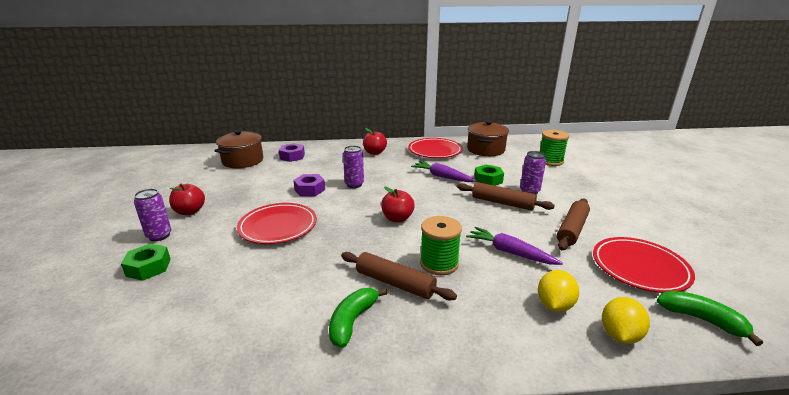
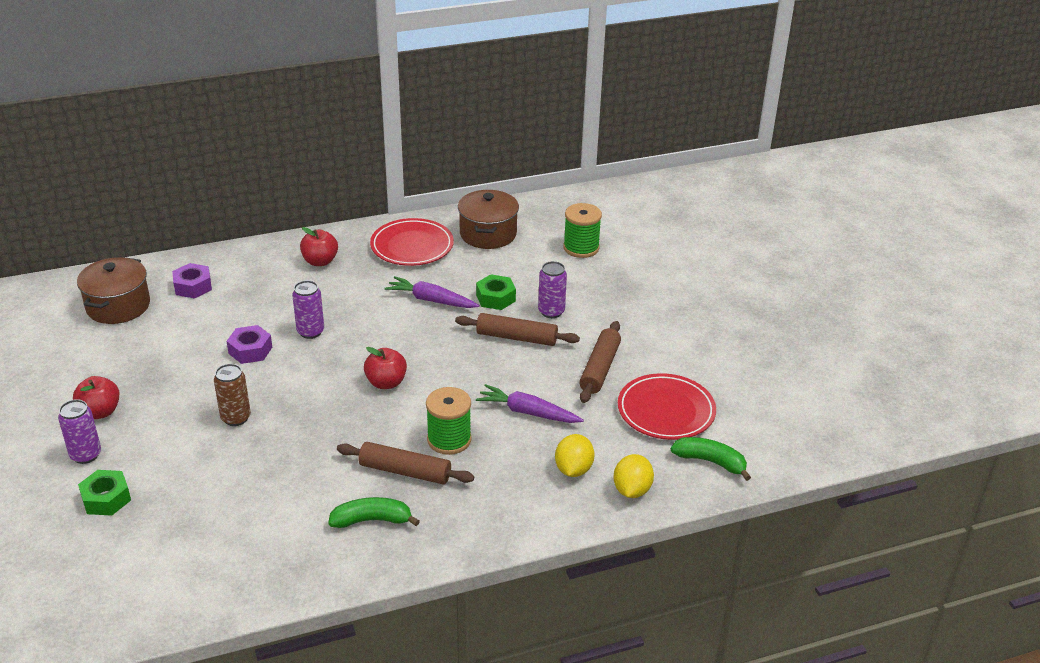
camera: 15 degrees left, 10 degrees up
red plate [237,203,317,244] -> brown can [214,364,251,426]
green banana [329,288,387,348] -> green banana turned 75 degrees clockwise [328,497,420,528]

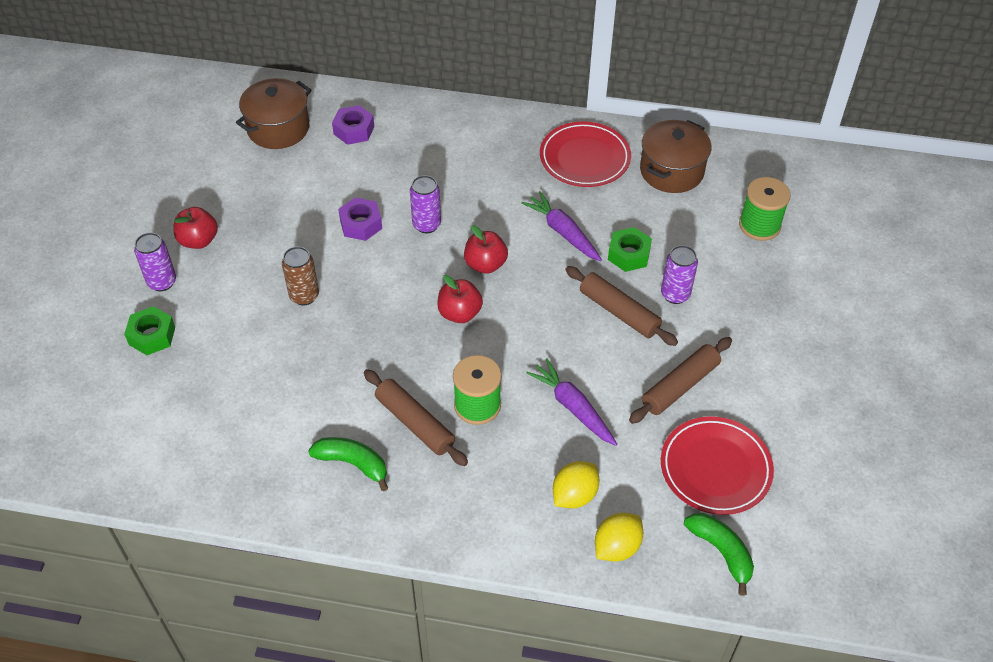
camera: 30 degrees right, 15 degrees up
red apple [300,227,338,266] -> red apple moved to [464,225,508,274]

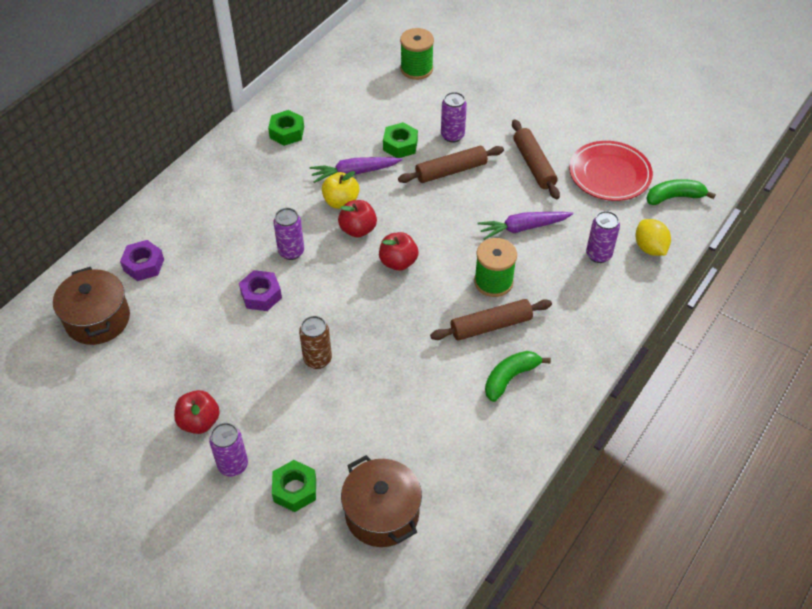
camera: 65 degrees left, 0 degrees up
red plate [540,121,631,187] -> green nut [268,110,304,146]
yellow lemon [553,461,599,508] -> purple can [586,211,620,263]
brown pot [640,120,711,193] -> brown pot moved to [341,455,422,547]
none -> yellow apple [322,171,359,209]

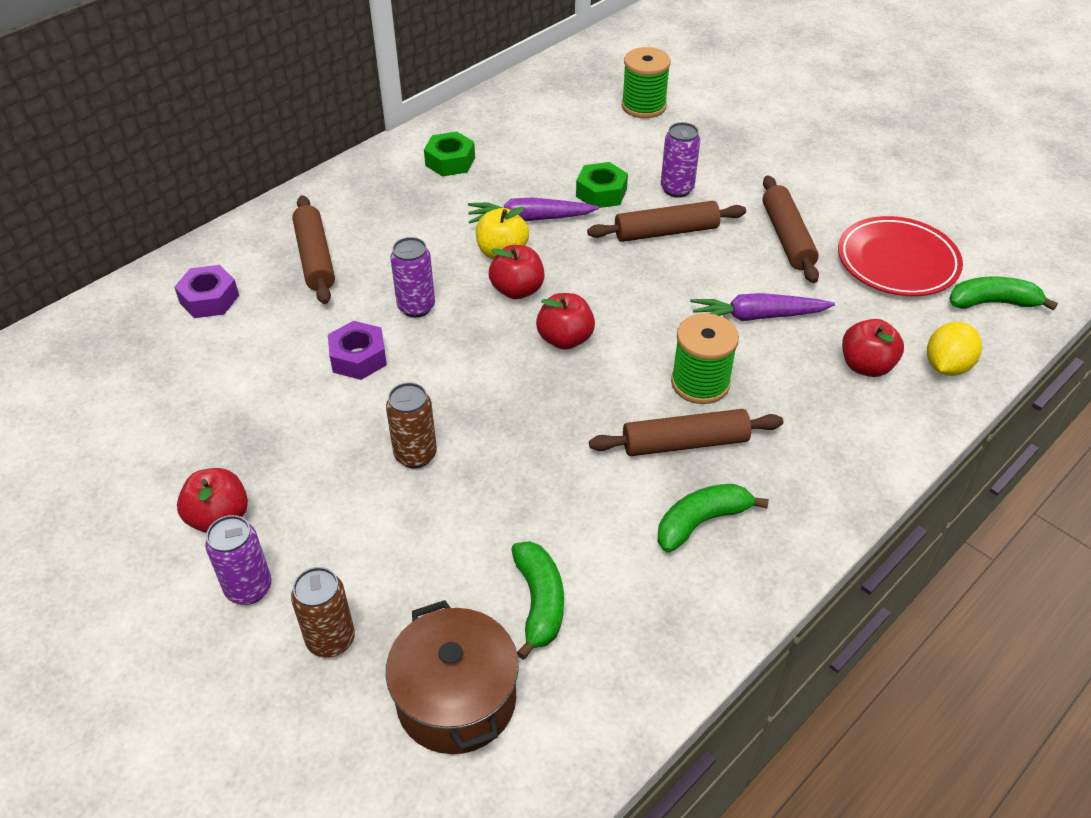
camera: 10 degrees right, 5 degrees down
brown pot [53,267,130,345] -> none
green nut [272,460,316,512] -> brown can [291,567,355,658]
purple can [586,211,620,263] -> red apple [842,319,904,377]
yellow lemon [635,219,671,256] -> yellow lemon turned 45 degrees clockwise [927,322,982,376]
none -> brown rolling pin [292,195,335,304]
none -> green banana [511,541,564,660]

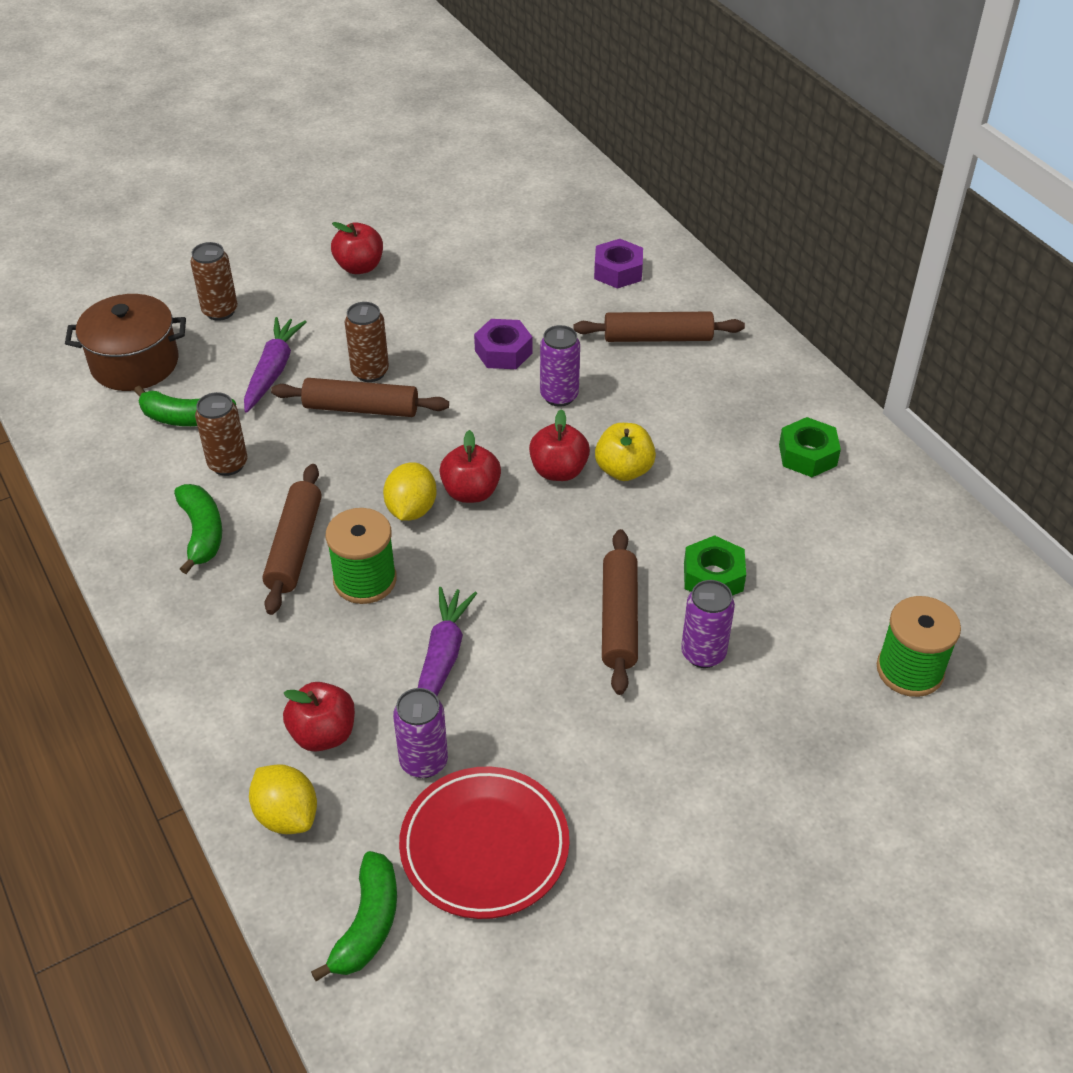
camera: 105 degrees right, 0 degrees up
purple can [205,515,272,605] -> purple can moved to [393,688,448,778]
purple carrot [468,197,599,224] -> purple carrot moved to [244,317,306,413]
brown rolling pin [763,176,819,283] -> brown rolling pin moved to [271,378,449,417]
none -> brown can [195,392,247,476]
none -> yellow lemon [383,462,437,521]

